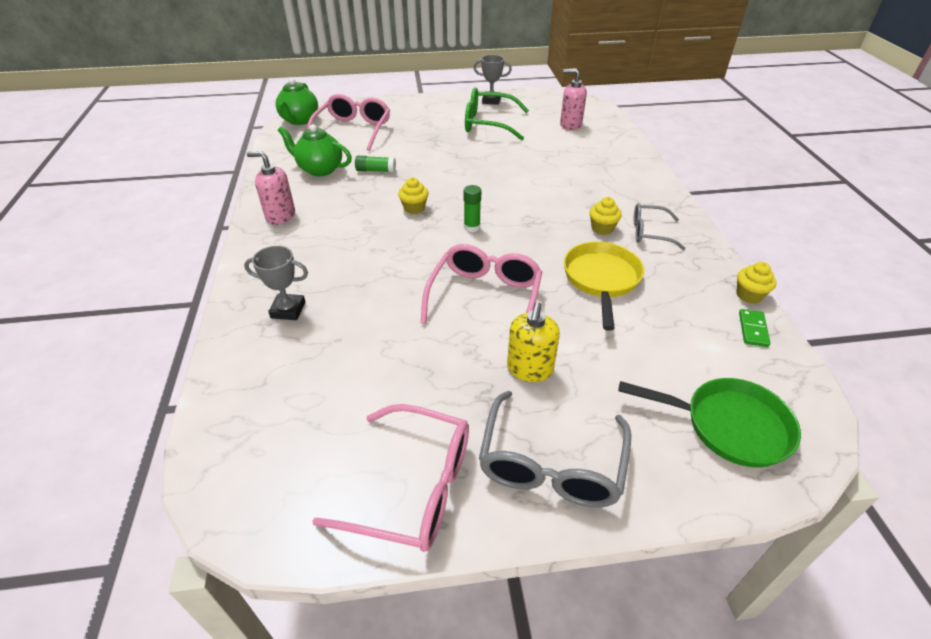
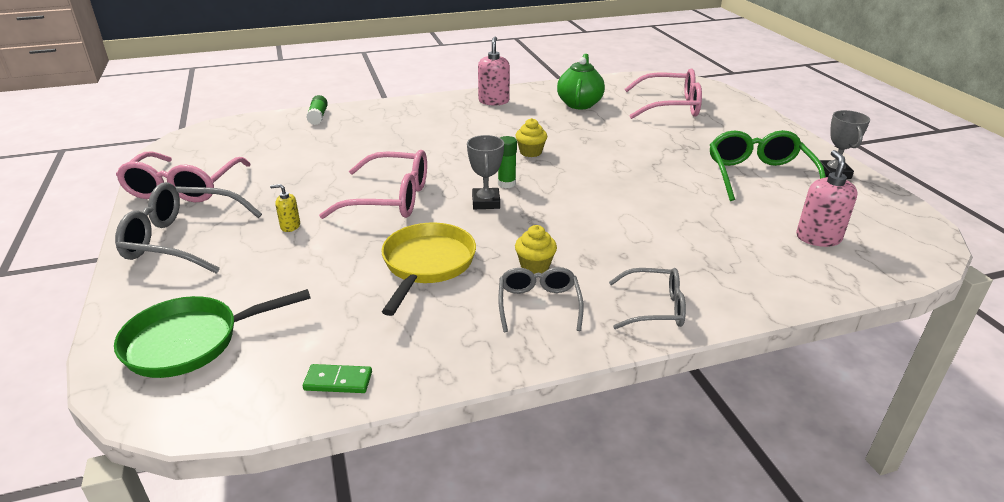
camera: 80 degrees right, 10 degrees down
grey trophy [244,246,308,320] -> grey trophy moved to [467,135,504,209]
green teapot [276,78,318,125] -> none
green glue stick [355,156,396,172] -> green glue stick moved to [306,95,328,125]
yellow soap dispenser [507,302,560,382] -> yellow soap dispenser [270,184,300,232], size x0.55
yellow pan [564,242,644,331] -> yellow pan turned 75 degrees counterclockwise [381,223,476,316]
green pan [618,378,801,468] -> green pan turned 60 degrees clockwise [114,289,311,378]
yellow cupcake [736,262,777,304] -> none
none -> grey glasses [609,268,686,329]

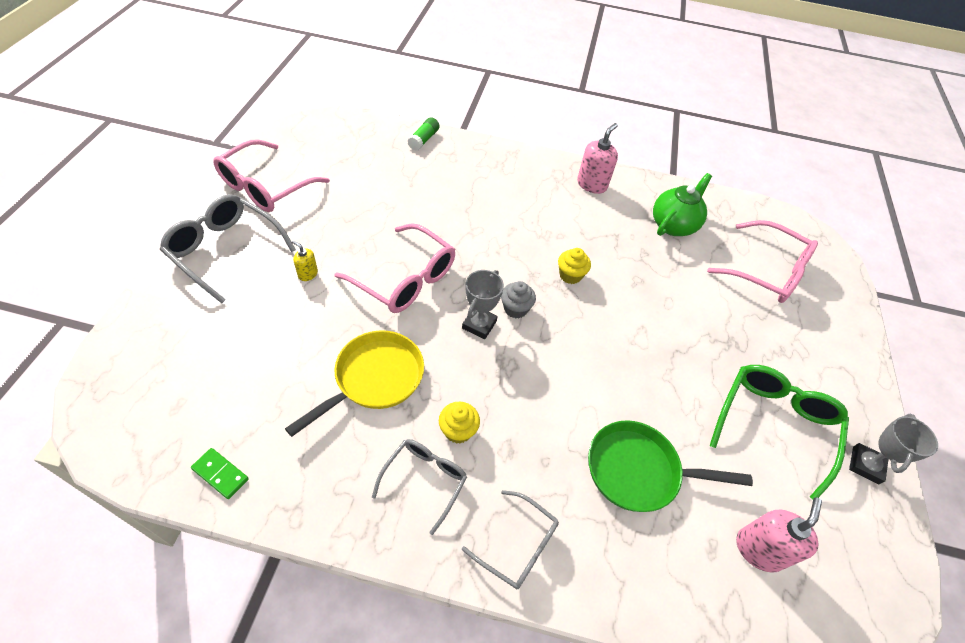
camera: 25 degrees right, 20 degrees up
green pan [114,289,311,378] -> green pan moved to [588,420,753,512]
green glue stick [498,136,517,188] -> grey cupcake [501,281,536,318]

